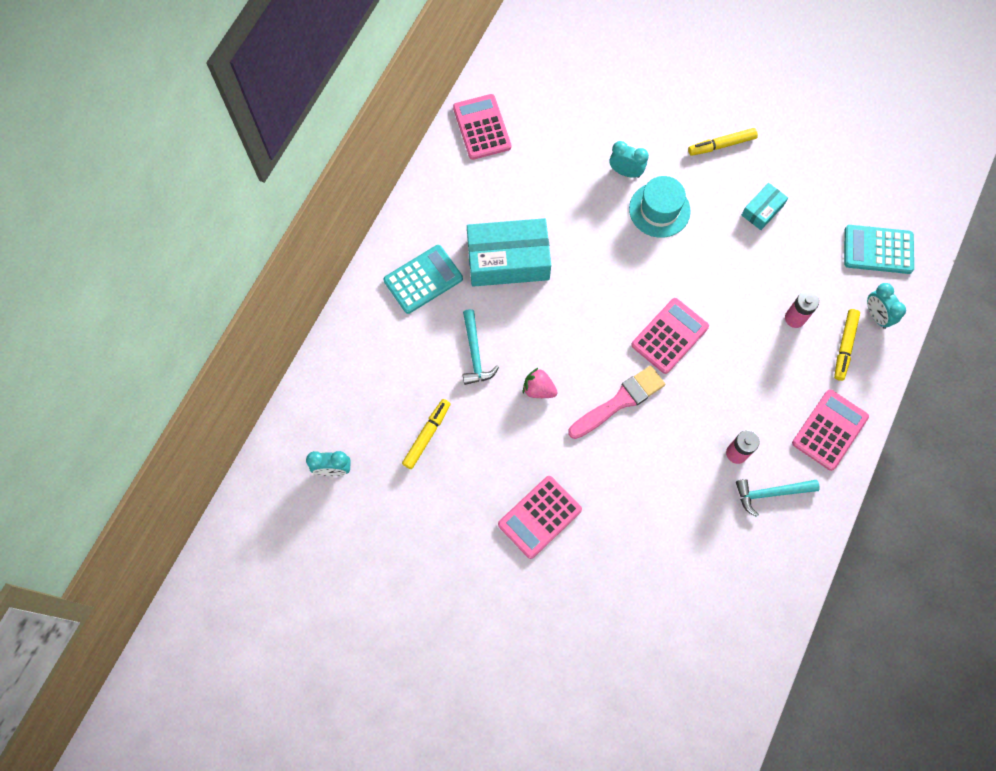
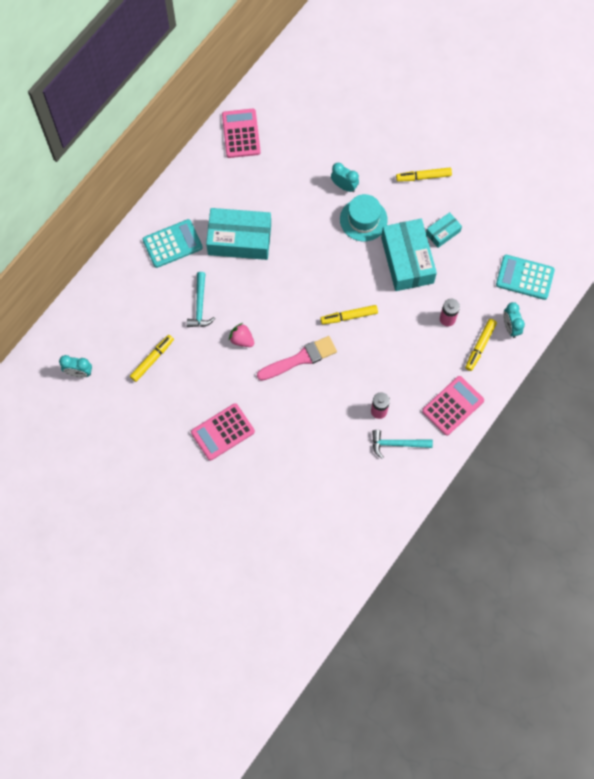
camera: 10 degrees right, 0 degrees up
pink calculator [631,298,709,374] -> yellow marker [320,305,378,324]
none -> turquoise box [381,219,437,291]

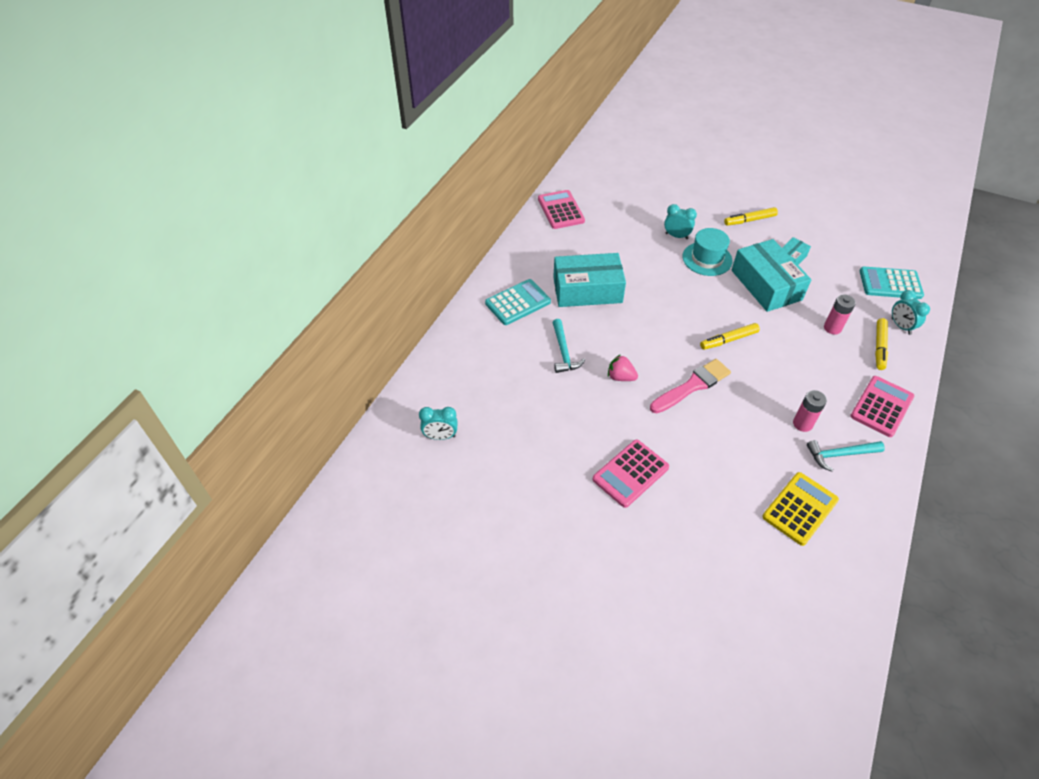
camera: 10 degrees left, 20 degrees down
yellow marker [130,335,174,382] -> none
none -> yellow calculator [762,472,839,546]

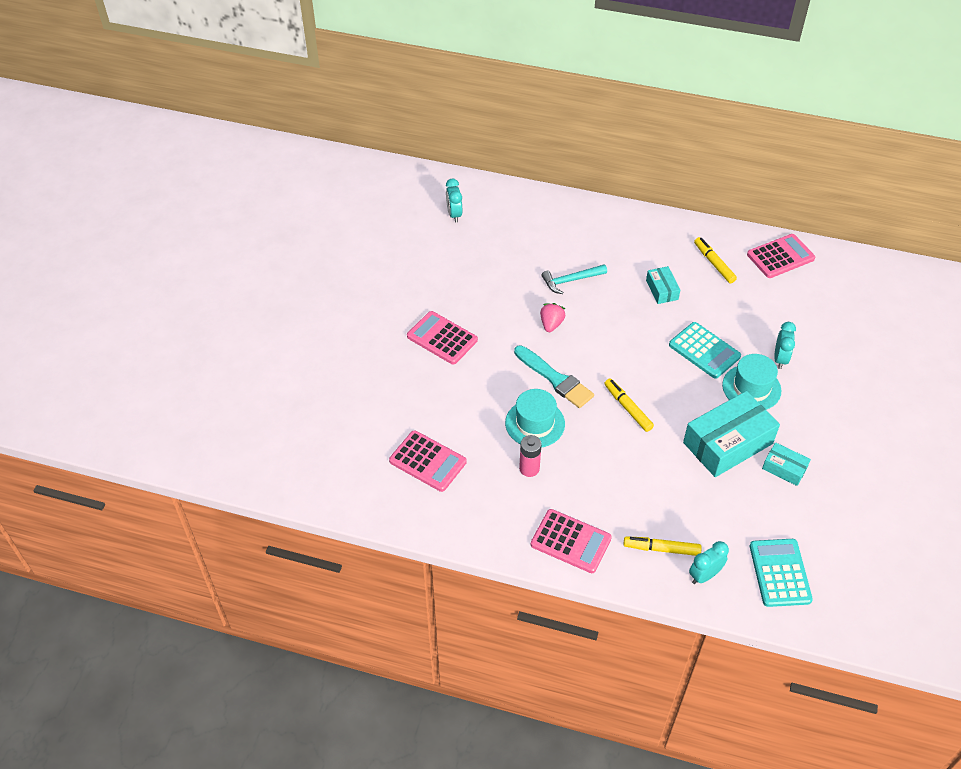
camera: 80 degrees right, 0 degrees up
turquoise calculator [485,279,551,325] -> turquoise calculator moved to [669,322,741,379]
turquoise box [553,253,626,307] -> turquoise box [646,266,680,304], size x0.49
pink brush [650,359,731,413] -> turquoise brush [514,345,594,408]
yellow marker [724,207,778,226] -> yellow marker moved to [694,237,737,283]
yellow calculator [762,472,839,546] -> pink calculator [389,430,467,492]
turquoise hammer [807,440,885,472] -> none
pink battery [824,295,856,335] -> none
none -> turquoise hat [505,389,565,447]

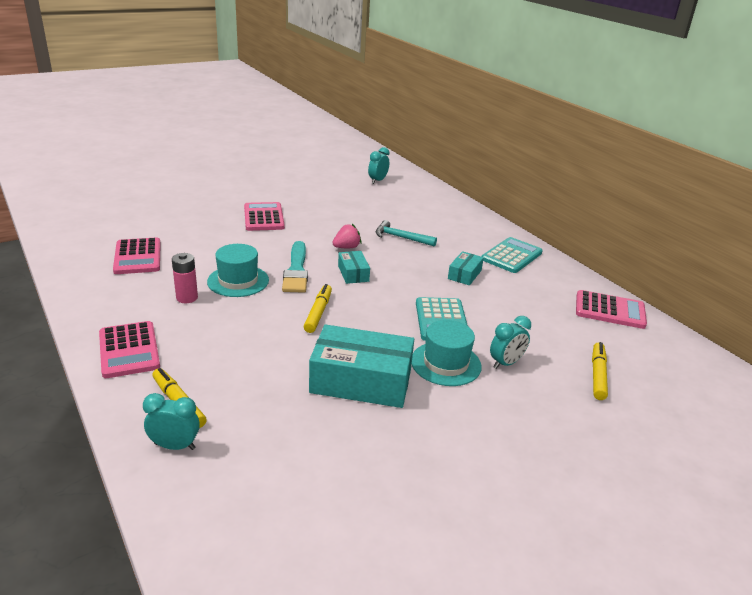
camera: 40 degrees right, 20 degrees down
yellow marker [694,237,737,283] -> yellow marker moved to [592,342,608,400]
turquoise calculator [750,539,813,607] -> turquoise calculator moved to [482,237,543,273]
turquoise box [762,442,811,486] -> turquoise box moved to [338,251,370,284]

